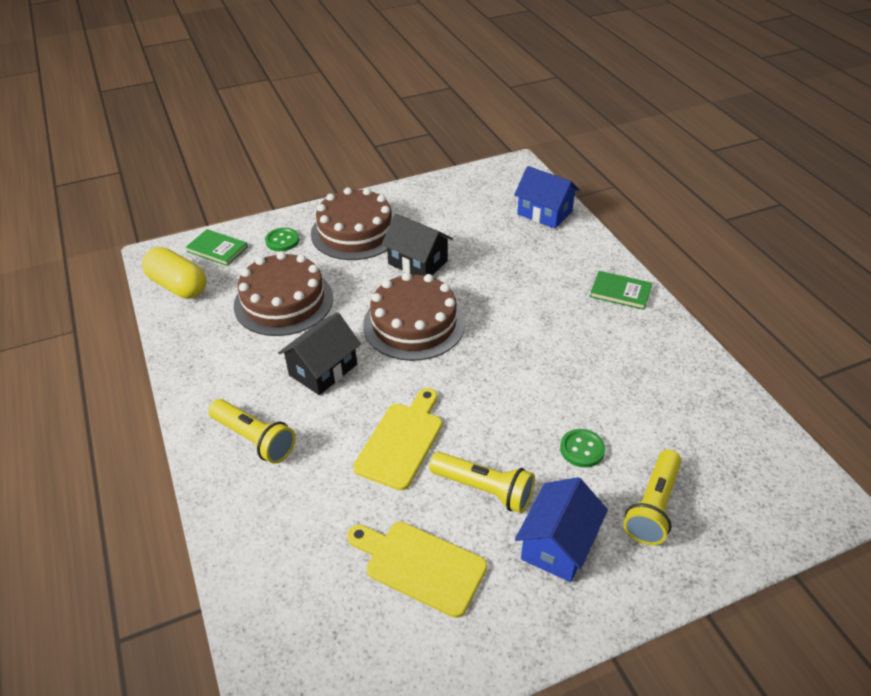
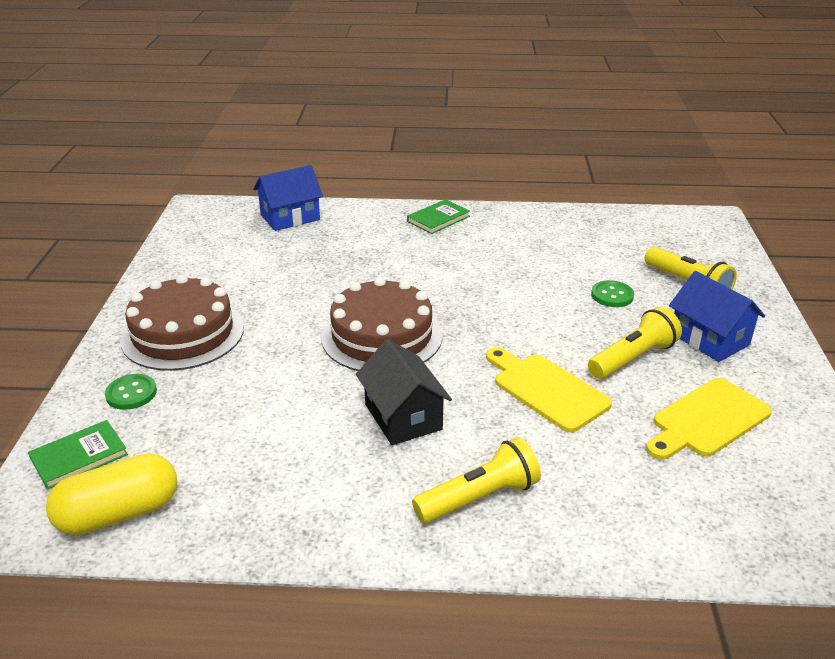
camera: 65 degrees left, 10 degrees down
brown cake [234,252,333,336] -> none
black house [381,214,453,275] -> none

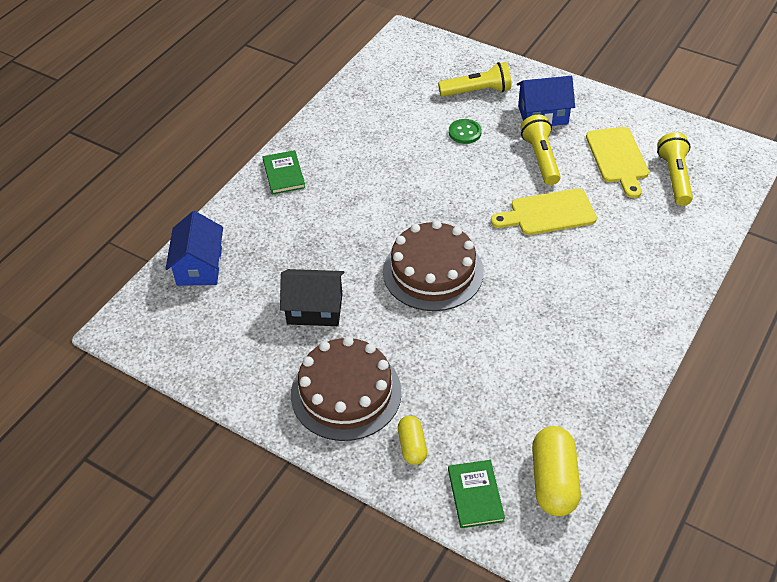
camera: 60 degrees left, 15 degrees up
green button [105,374,157,410] -> yellow capsule [398,416,427,465]
black house [356,339,452,445] -> black house moved to [280,269,344,326]
yellow flashlight [412,437,541,523] -> yellow flashlight moved to [657,132,693,206]

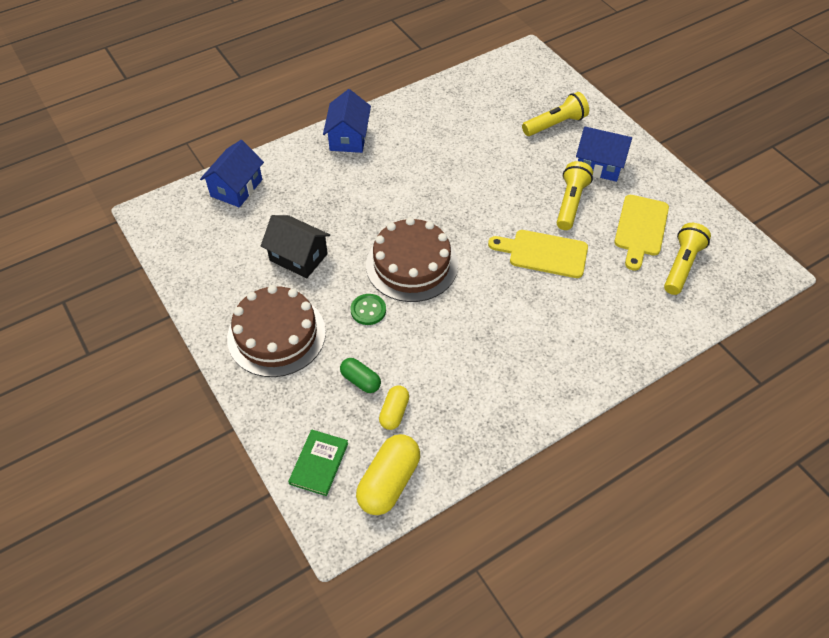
camera: 25 degrees right, 5 degrees up
green book [262,150,305,195] -> blue house [323,89,371,153]
yellow capsule [398,416,427,465] -> yellow capsule moved to [379,385,409,430]
yellow flashlight [438,62,511,97] -> yellow flashlight turned 45 degrees counterclockwise [522,92,589,136]
green button [449,119,482,144] -> green button moved to [350,294,386,325]
none -> green capsule [340,358,381,393]

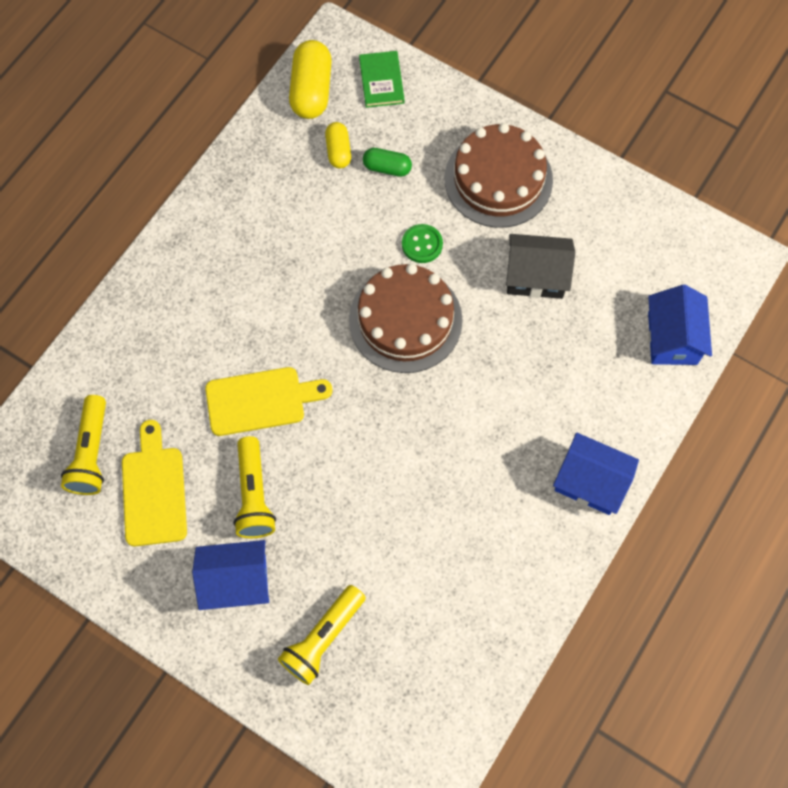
camera: 155 degrees right, 15 degrees up
blue house [323,89,371,153] -> blue house turned 45 degrees counterclockwise [553,433,639,515]

